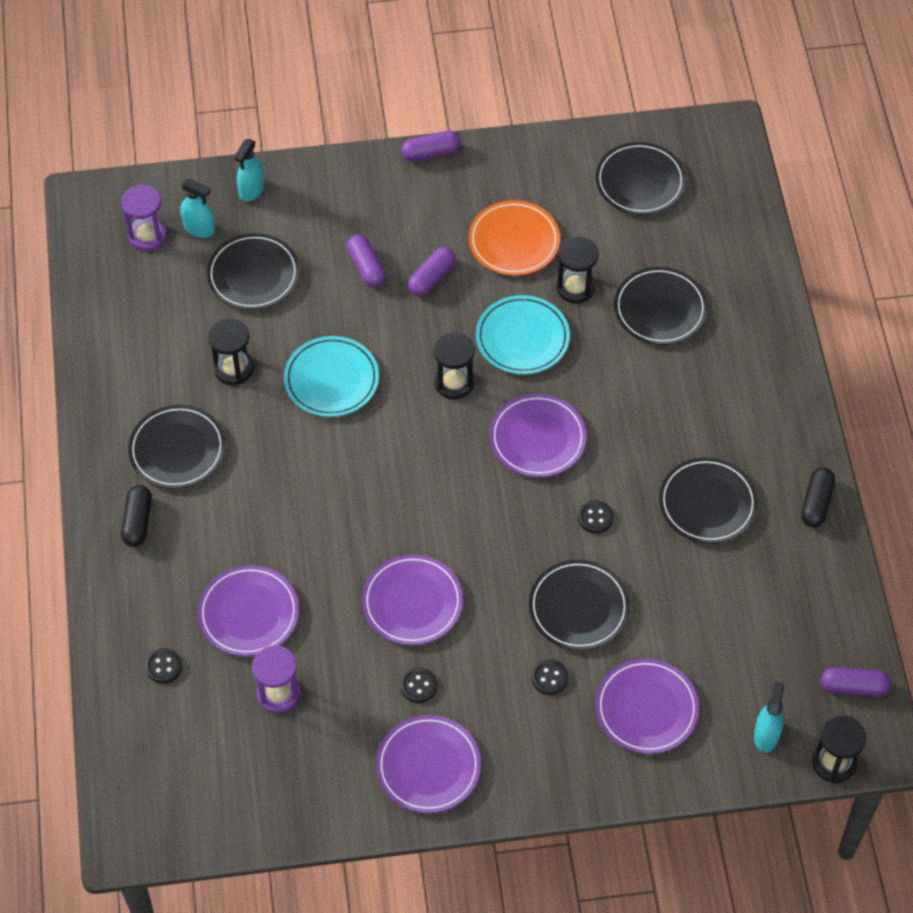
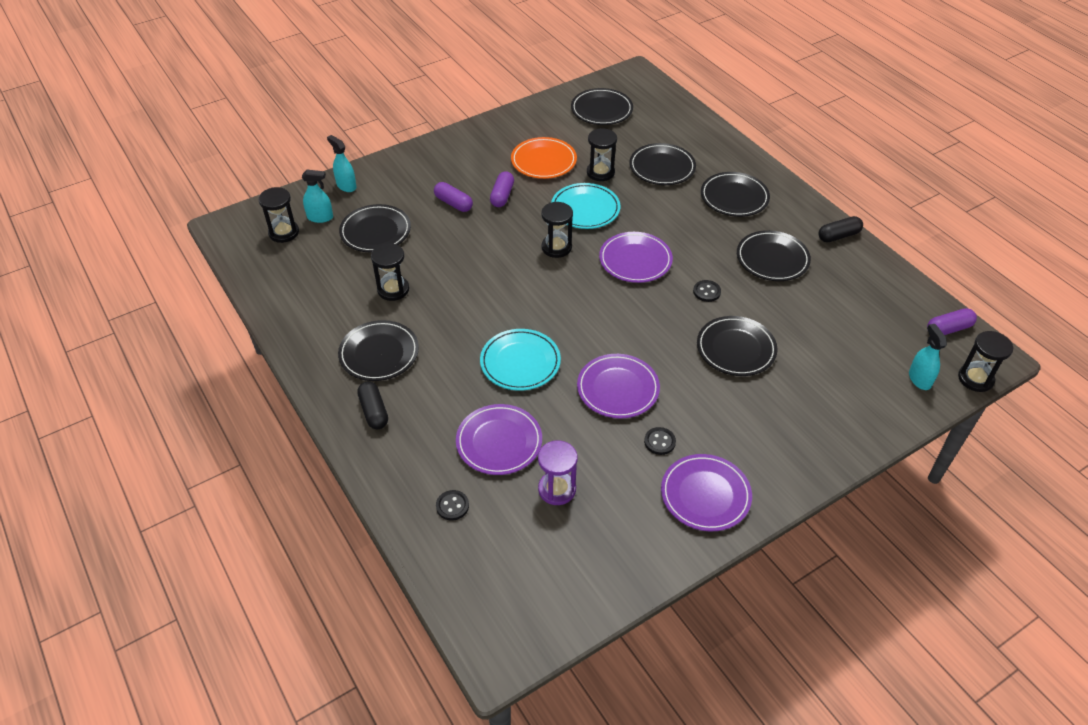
camera: 25 degrees left, 10 degrees down
purple hourglass [121,185,167,251] -> black hourglass [258,187,299,243]
turquoise spray bottle [234,139,264,202] -> turquoise spray bottle turned 135 degrees clockwise [327,135,356,192]
turquoise plate [284,336,379,417] -> turquoise plate moved to [480,329,561,391]
purple capsule [401,130,461,162] -> none
black button [531,659,568,695] -> none
purple plate [596,659,699,754] -> none
black capsule [801,468,835,527] -> black capsule turned 75 degrees clockwise [818,216,863,242]
none -> black plate [701,172,770,217]

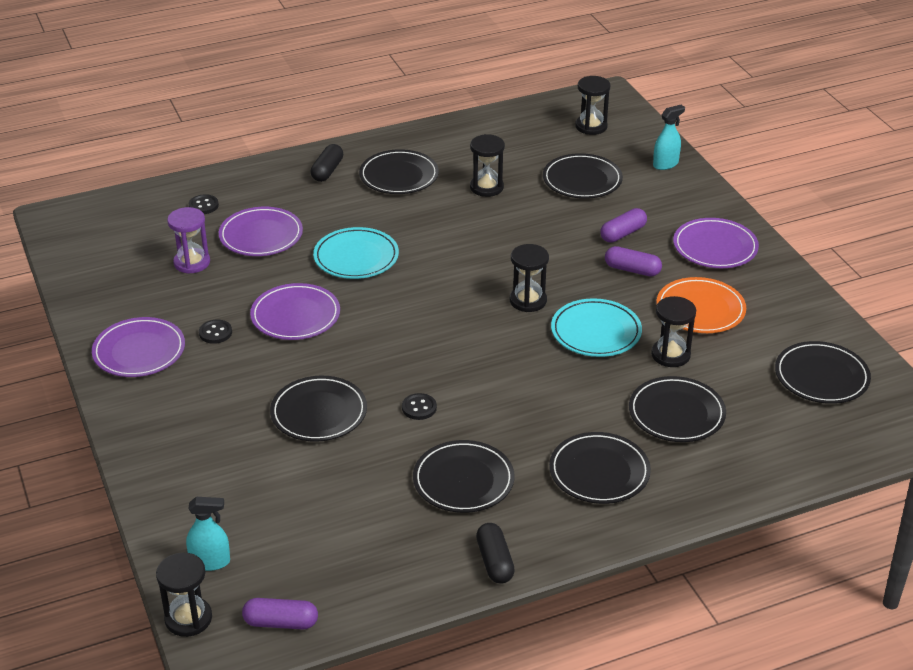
camera: 100 degrees right, 10 degrees down
turquoise spray bottle [302,170,333,223] -> none
black capsule [357,382,388,429] -> black capsule turned 60 degrees counterclockwise [311,144,343,182]
purple plate [599,232,673,283] -> purple plate moved to [673,218,759,268]
purple capsule [927,308,977,335] -> purple capsule turned 75 degrees counterclockwise [242,598,318,630]

